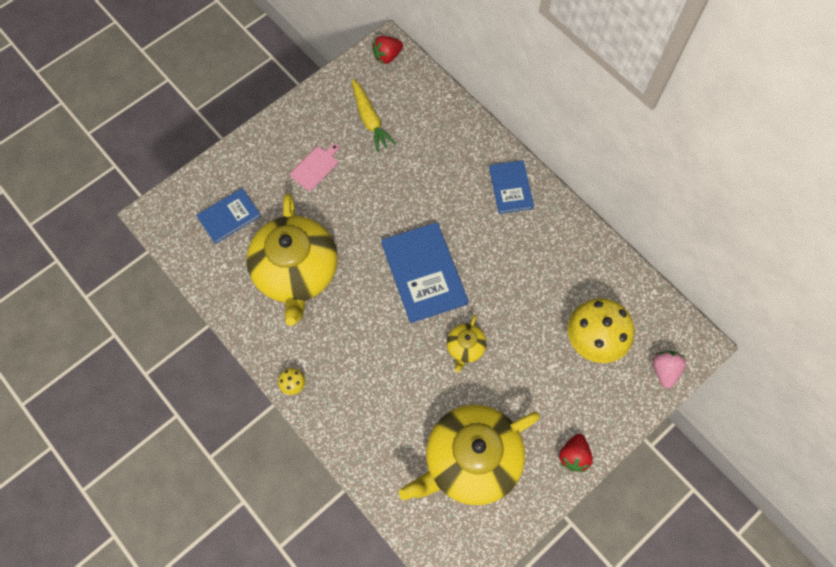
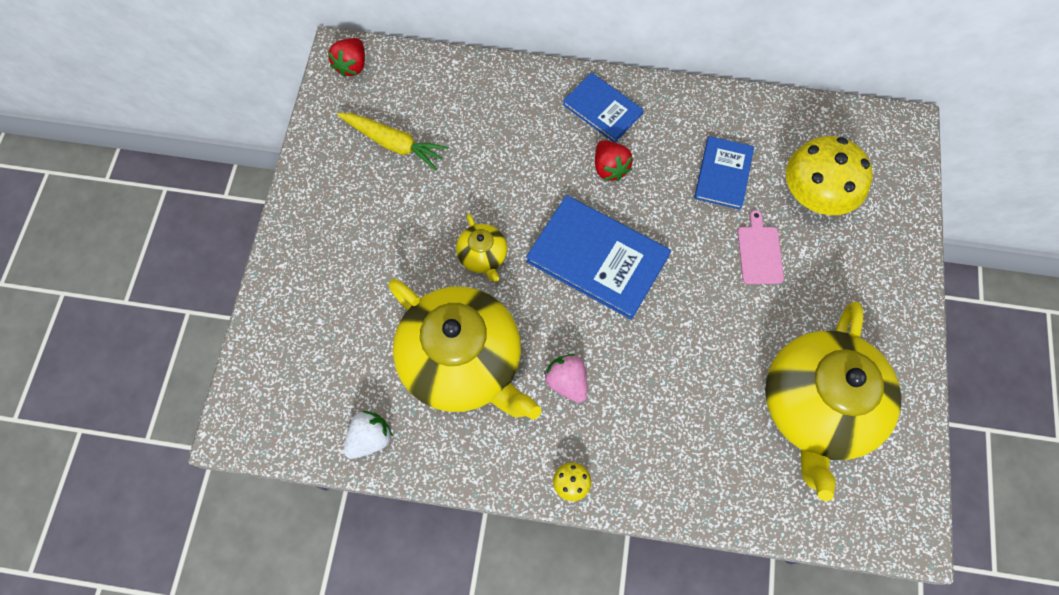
camera: 40 degrees left, 0 degrees up
blue book [196,188,261,244] -> blue book moved to [694,136,754,210]
pink cutting board [290,143,339,191] -> pink cutting board moved to [738,210,784,284]
yellow teapot [447,315,486,373] -> yellow teapot moved to [456,213,507,282]
red strawberry [559,434,593,472] -> red strawberry moved to [595,140,633,181]
pink strawberry [653,351,686,388] -> pink strawberry moved to [544,354,587,403]
none -> white strawberry [344,411,393,459]

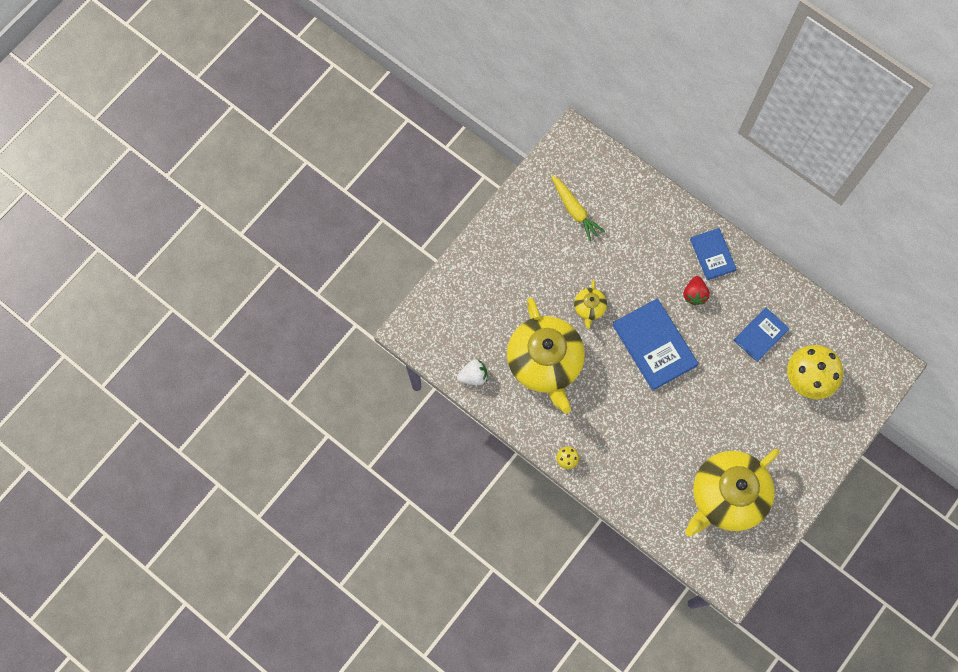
camera: 30 degrees right, 5 degrees up
red strawberry [328,38,365,77] -> none
pink strawberry [544,354,587,403] -> none
pink cutting board [738,210,784,284] -> none

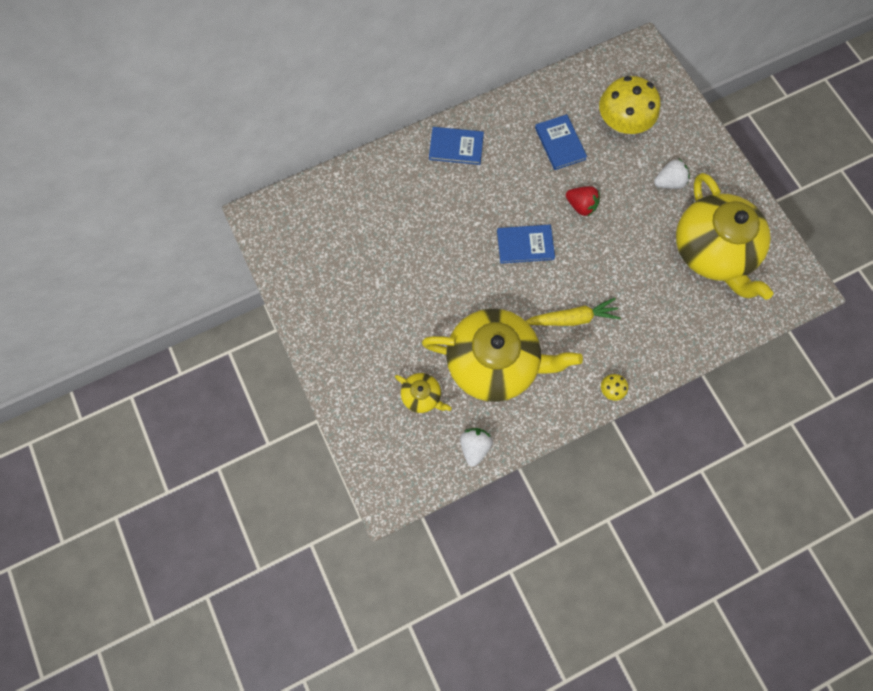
camera: 65 degrees left, 0 degrees up
yellow carrot [551,175,605,242] -> yellow carrot moved to [526,298,621,326]
yellow teapot [574,280,607,329] -> yellow teapot moved to [395,373,451,413]
blue book [612,298,698,391] -> blue book [497,225,555,264], size x0.61
red strawberry [683,276,710,306] -> red strawberry moved to [566,186,600,216]
none -> white strawberry [654,159,690,189]

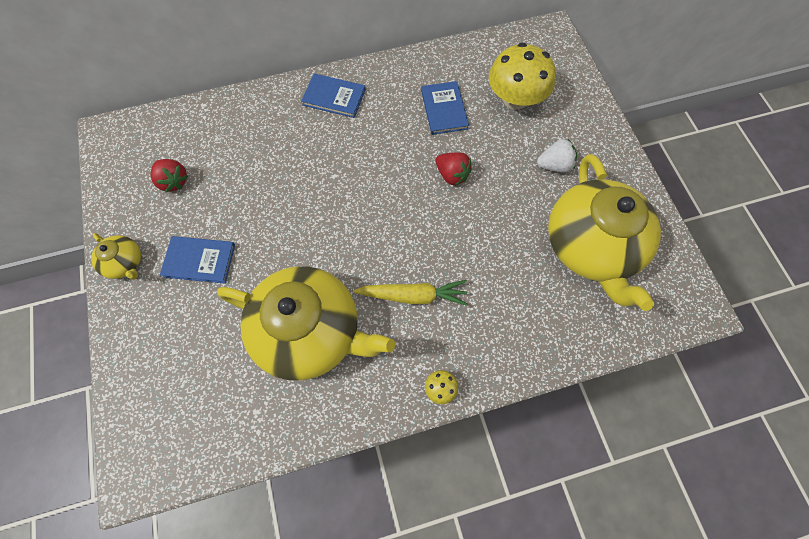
camera: 10 degrees right, 5 degrees down
yellow teapot [395,373,451,413] -> yellow teapot moved to [91,233,141,280]
white strawberry [460,428,493,467] -> none
blue book [497,225,555,264] -> blue book moved to [160,236,235,284]
none -> red strawberry [151,159,188,192]

